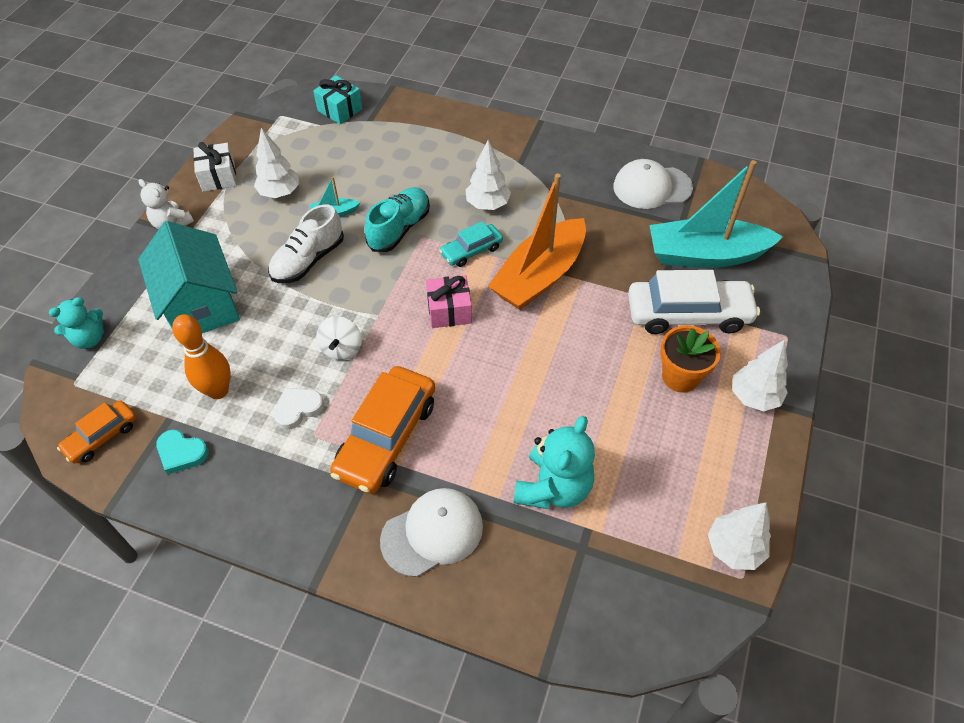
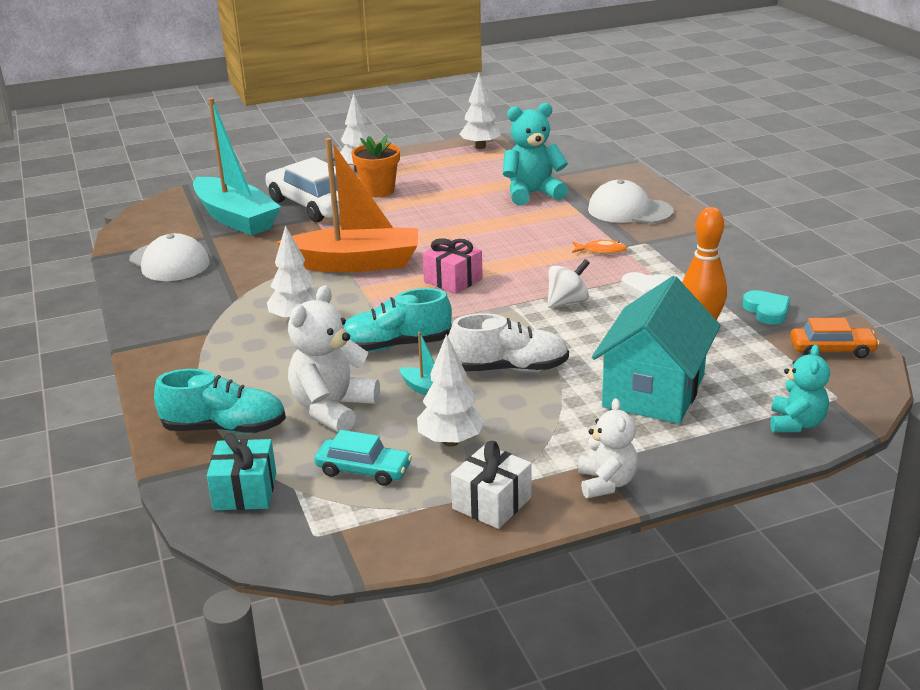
camera: 130 degrees left, 25 degrees down
turquoise teddy bear [49,297,104,349] -> turquoise teddy bear turned 90 degrees clockwise [770,345,830,432]
orange car [330,366,435,494] -> orange fish [572,239,627,254]
turquoise car [439,221,503,267] -> turquoise car moved to [314,430,412,486]
none -> turquoise shoe [154,369,286,434]
none -> white teddy bear [288,285,380,432]

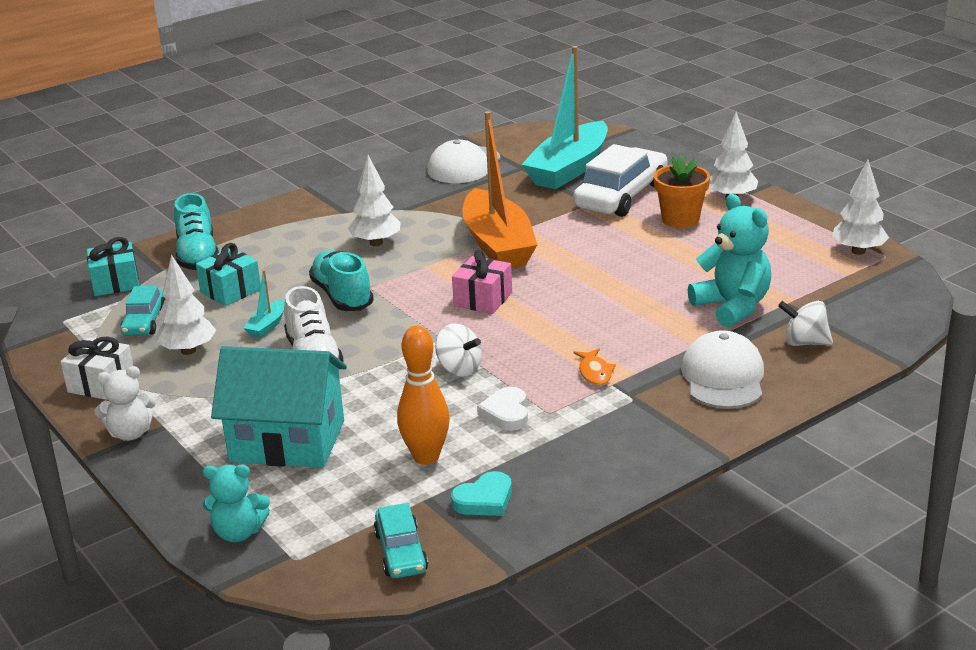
camera: 75 degrees right, 0 degrees up
white teddy bear [288,285,380,432] -> turquoise gift [196,243,261,306]
orange car [790,318,880,358] -> turquoise car [373,503,428,578]
none -> white spinning top [778,301,833,346]

